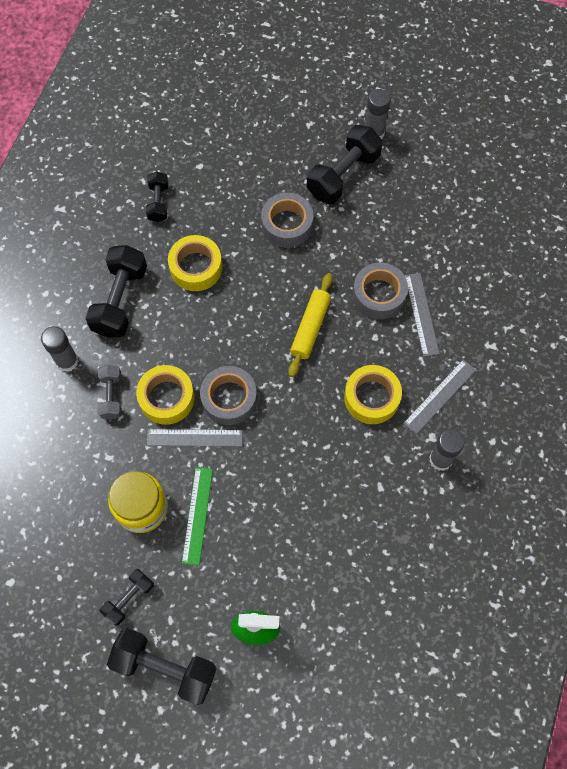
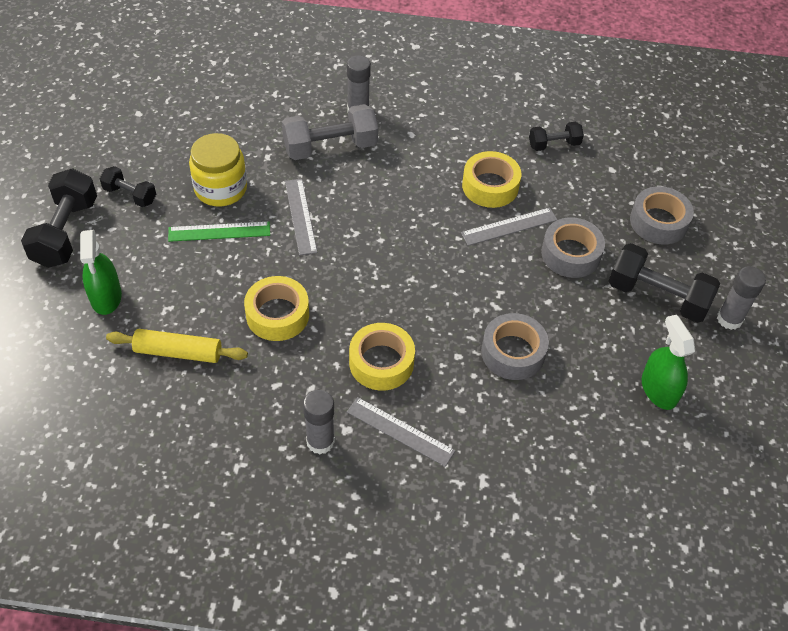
camera: 75 degrees right, 15 degrees down
black dumbbell [85,245,147,338] -> none
grey dumbbell [98,365,122,420] -> grey dumbbell [282,104,378,160], size x1.77
yellow tape [136,365,195,425] -> yellow tape moved to [244,276,309,341]
grey tape [200,366,257,425] -> grey tape moved to [630,186,694,245]
yellow rolling pin [288,273,333,377] -> yellow rolling pin moved to [106,329,248,363]
grey ruler [405,273,440,357] -> grey ruler moved to [461,207,557,246]
none -> green spray bottle [642,314,695,410]

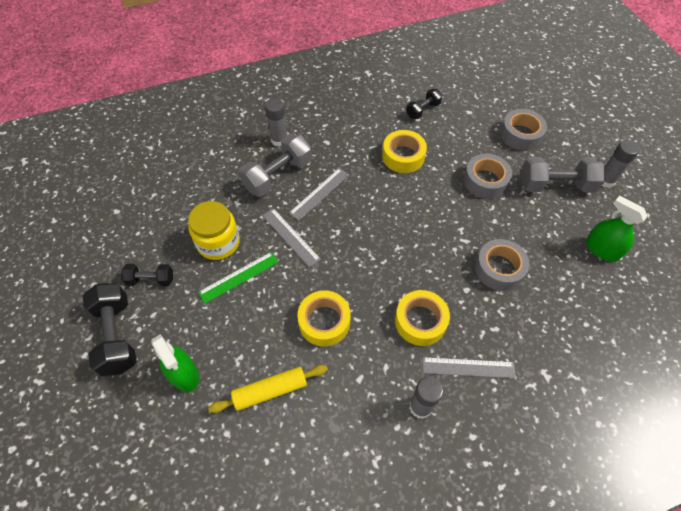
camera: 25 degrees left, 5 degrees up
grey ruler [461,207,557,246] -> grey ruler moved to [289,168,349,221]
black dumbbell [609,243,720,323] -> grey dumbbell [521,157,605,193]

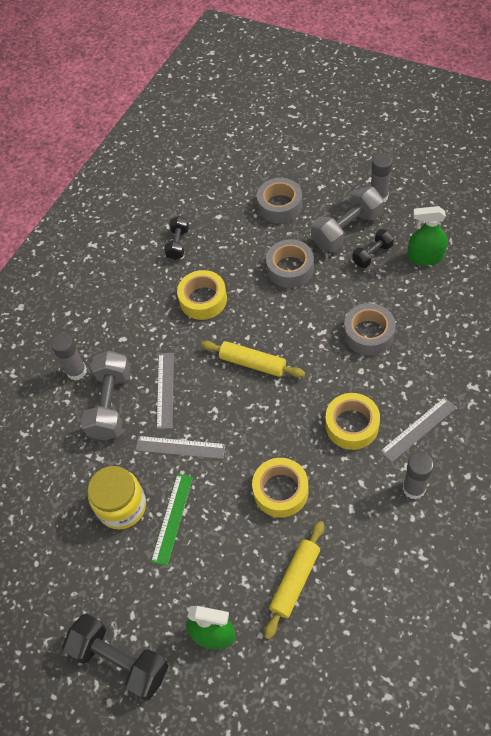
camera: 35 degrees left, 0 degrees up
black dumbbell [121,264,173,286] -> black dumbbell moved to [352,229,394,268]
none -> yellow rolling pin [201,341,305,378]

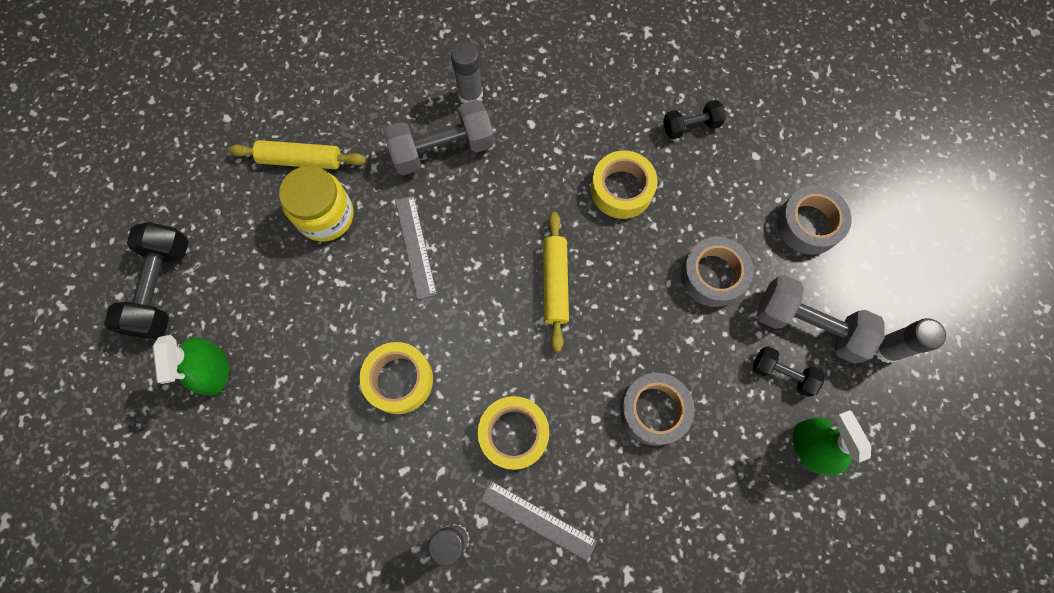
camera: 60 degrees right, 15 degrees up
green ruler [151,474,193,566] -> none
grey ruler [157,353,174,429] -> none
yellow rolling pin [264,521,324,639] -> yellow rolling pin moved to [229,140,366,169]

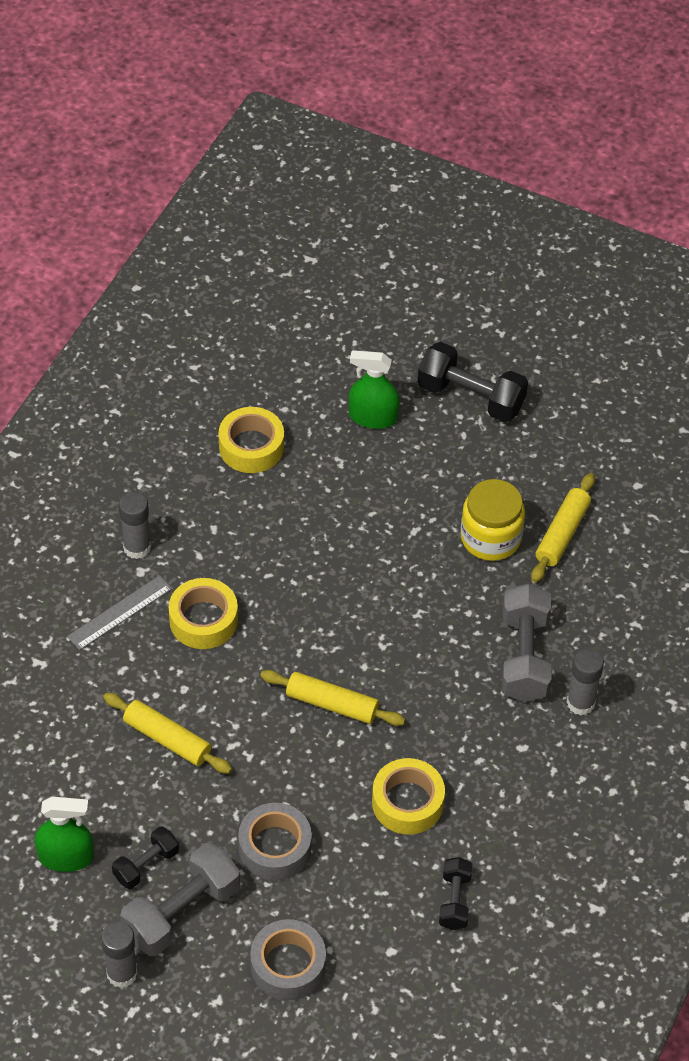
camera: 110 degrees right, 20 degrees down
yellow tape [359,342,433,414] -> yellow tape moved to [219,407,284,473]
grey ruler [395,196,437,299] -> none
grey tape [620,373,695,446] -> yellow rolling pin [103,693,232,774]

